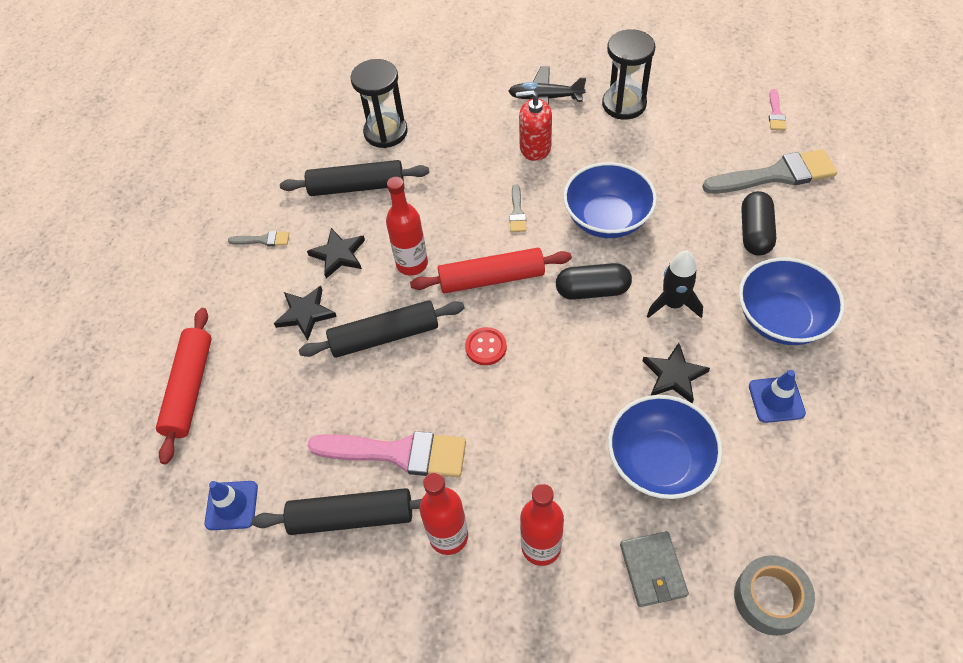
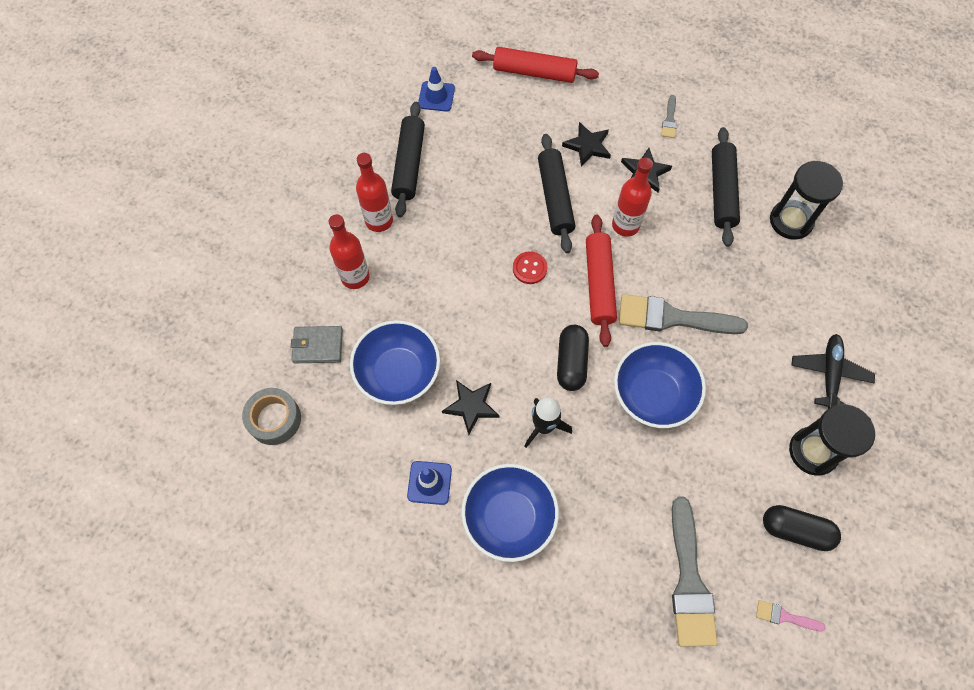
camera: 95 degrees right, 10 degrees up
pink brush [308,431,466,477] -> none
grey brush [509,184,527,232] -> grey brush [619,294,748,334], size x2.17
red soap dispenser [516,90,552,161] -> none
black capsule [741,191,776,256] -> black capsule moved to [763,505,841,551]

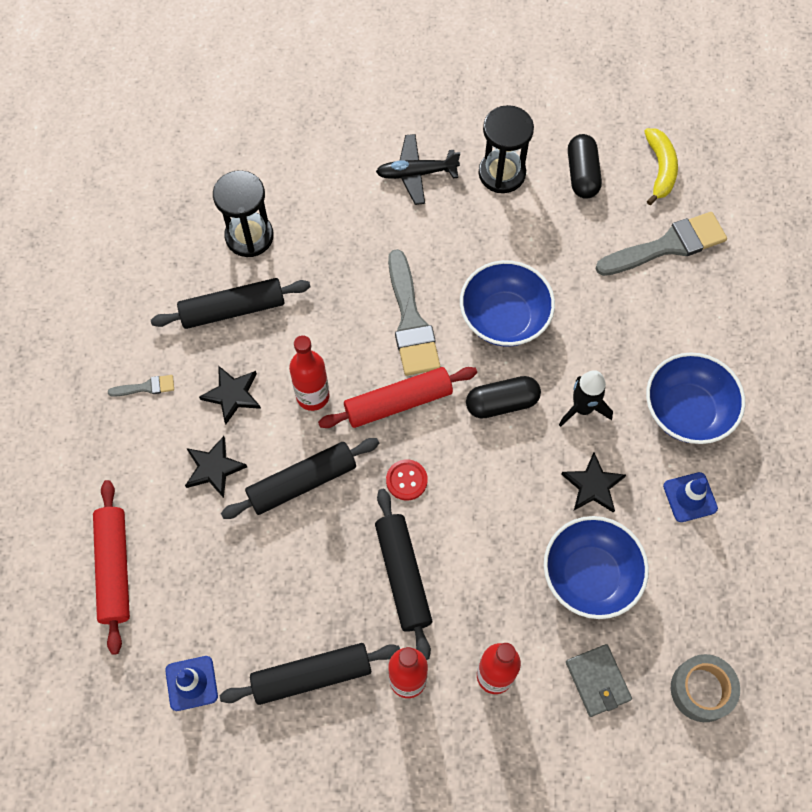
camera: 110 degrees left, 0 degrees up
pink brush [756,600,826,631] -> yellow banana [644,128,678,205]
none -> black rolling pin [375,489,432,660]

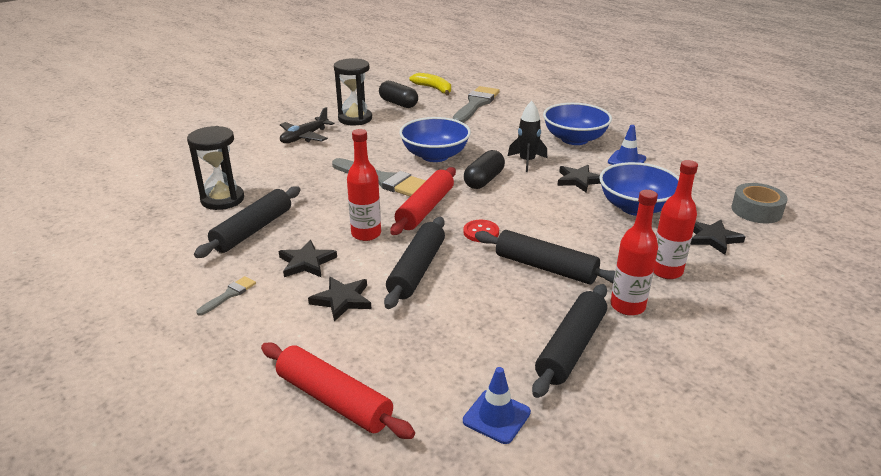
camera: 45 degrees left, 35 degrees down
grey wallet [566,644,632,717] -> black star [690,220,746,255]

